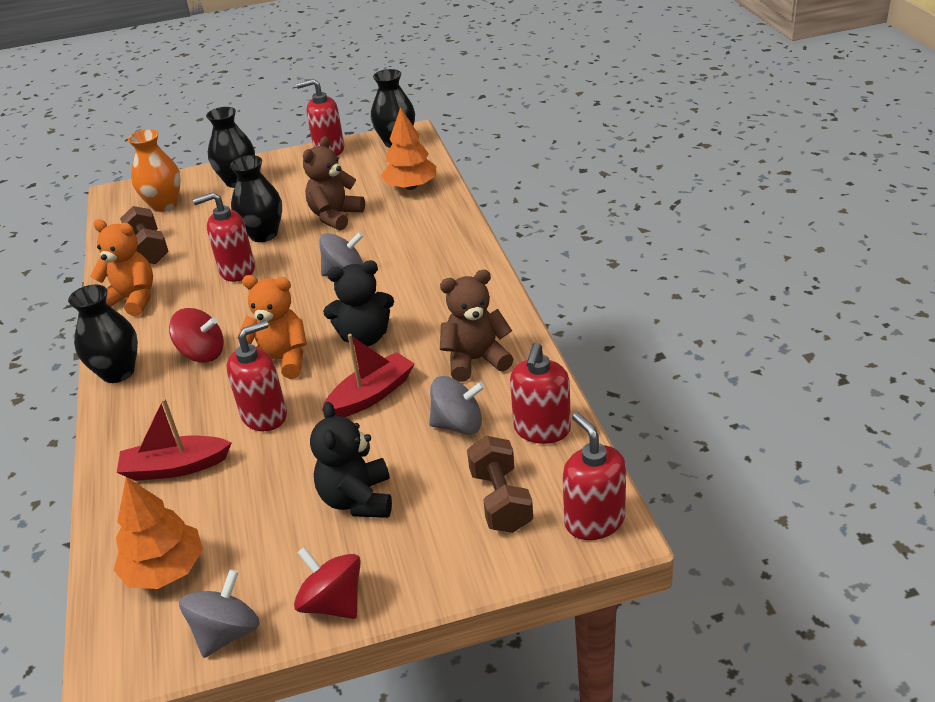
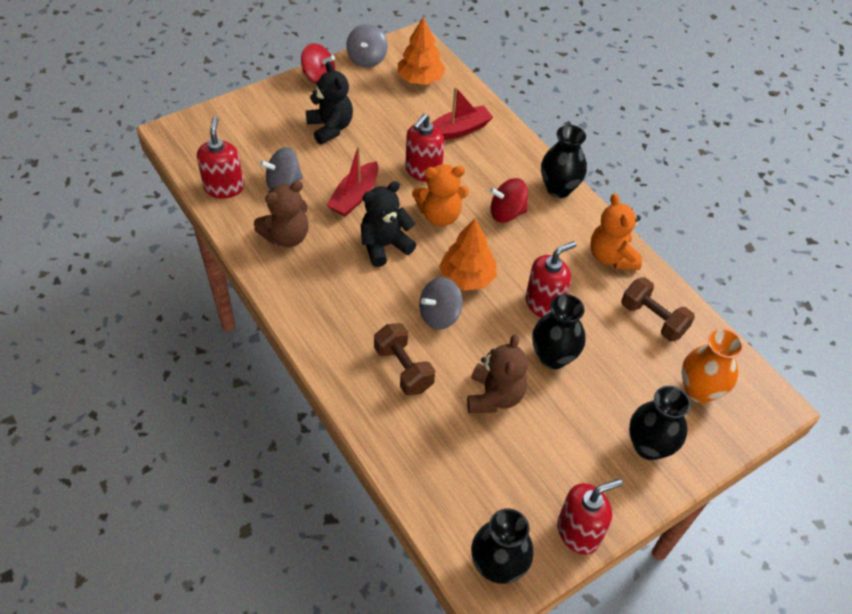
camera: 155 degrees right, 15 degrees up
orange teddy bear [90,219,153,316] -> orange teddy bear turned 75 degrees clockwise [590,193,642,270]
orange tree [381,107,436,190] -> orange tree moved to [439,218,497,291]
brown dumbbell [467,436,533,533] -> brown dumbbell moved to [374,323,435,396]
red soap dispenser [563,412,626,540] -> none

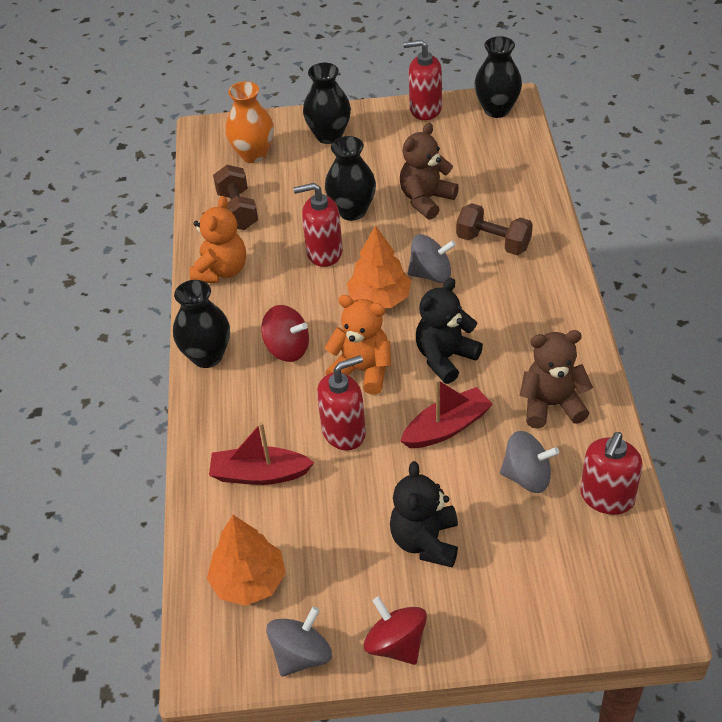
camera: 145 degrees left, 5 degrees down
black teddy bear [361,181,417,267] -> black teddy bear turned 135 degrees clockwise [416,278,483,384]
brown dumbbell [374,323,435,396] -> brown dumbbell turned 60 degrees counterclockwise [456,203,533,255]

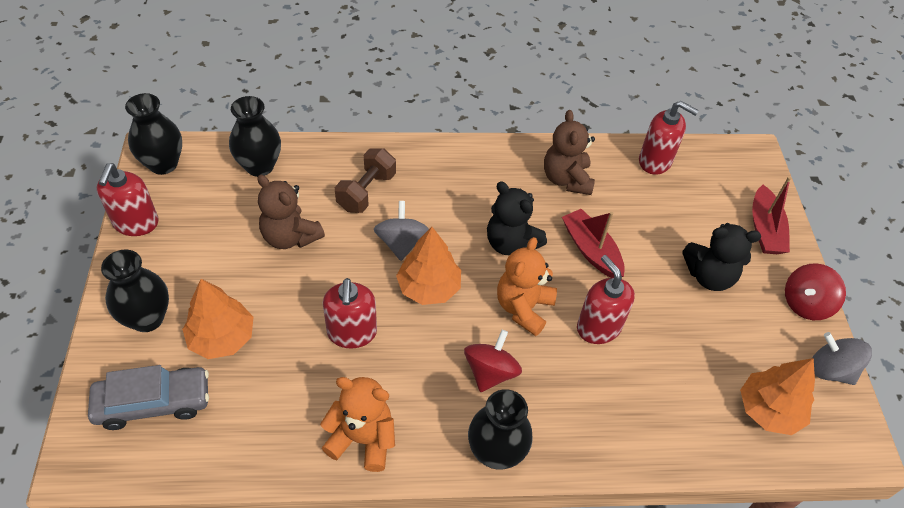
camera: 95 degrees left, 5 degrees up
red boat [209,422,314,485] -> red boat moved to [752,176,791,254]
brown dumbbell [213,165,258,230] -> none
orange vase [225,81,274,163] -> grey car [88,365,209,430]
black vase [325,136,376,221] -> black vase moved to [229,96,281,177]
grey spinning top [500,431,559,493] -> none
none -> orange tree [182,279,253,359]

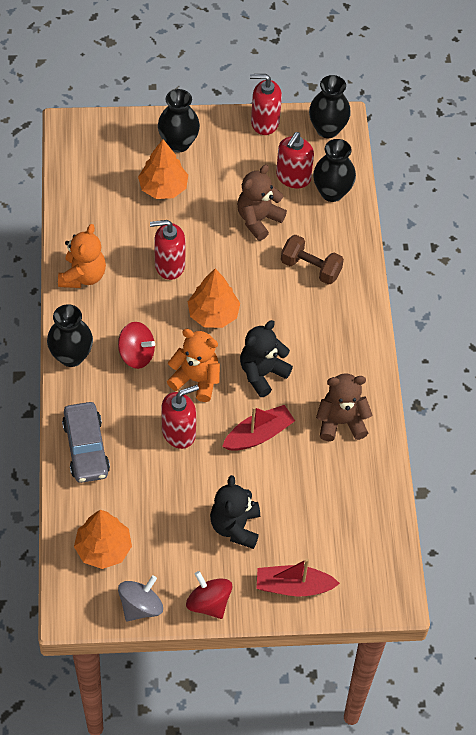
camera: 90 degrees right, 5 degrees up
grey car [88,365,209,430] -> grey car moved to [62,402,110,483]
grey spinning top [374,201,429,261] -> none
red soap dispenser [639,101,699,175] -> red soap dispenser moved to [276,132,314,188]

